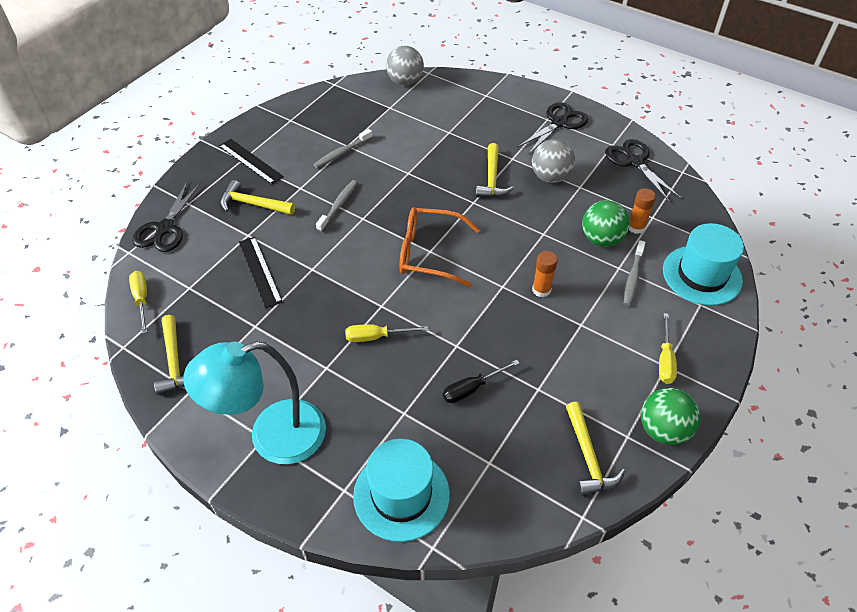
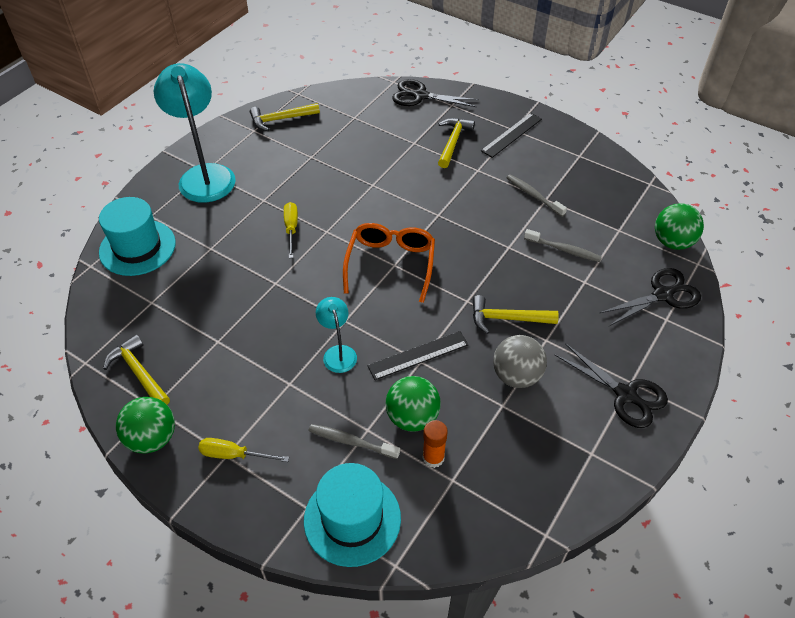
camera: 90 degrees right, 0 degrees up
yellow screwdriver [129,271,147,334] -> none
black ruler [239,237,283,308] -> black ruler moved to [367,331,468,380]
grey toothbrush [316,180,358,232] -> grey toothbrush moved to [524,229,602,262]
grey ball [386,46,424,85] -> green ball [655,203,704,250]
black screwdriver [443,359,520,403] -> none
orange glue stick [532,251,558,297] -> turquoise lamp [316,297,357,373]
yellow hammer [566,402,625,496] -> yellow hammer turned 60 degrees clockwise [103,334,170,405]
black scissors [605,139,681,201] -> black scissors moved to [600,268,701,326]

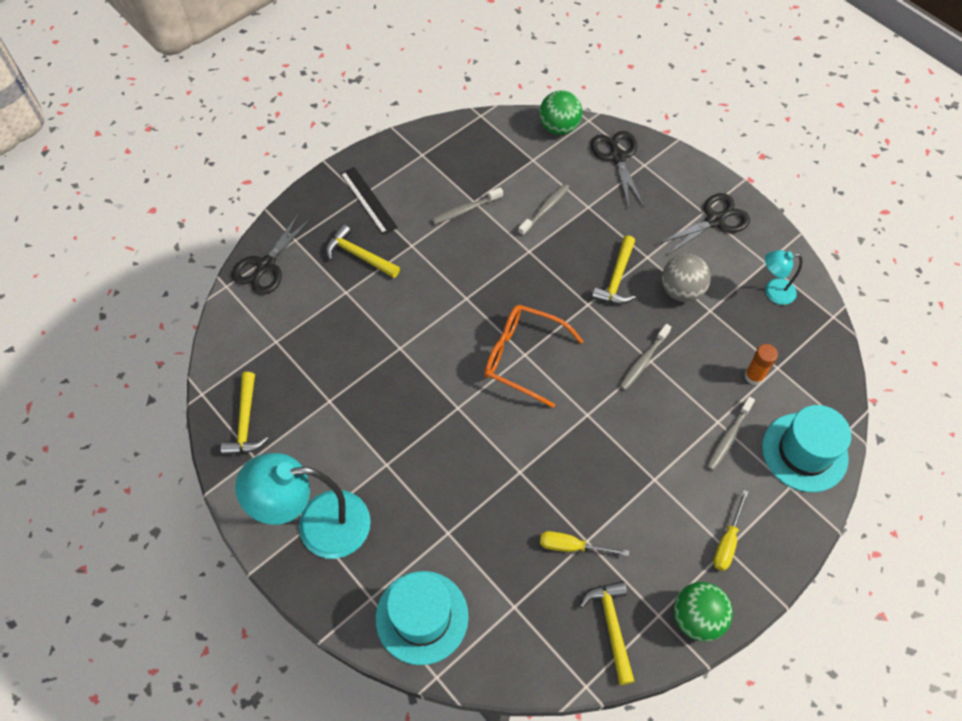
camera: 75 degrees left, 10 degrees up
yellow hammer [103,334,170,405] -> yellow hammer turned 105 degrees clockwise [579,581,635,685]
yellow screwdriver [284,202,298,258] -> yellow screwdriver moved to [540,531,629,556]
turquoise lamp [316,297,357,373] -> turquoise lamp moved to [765,250,803,305]
black ruler [367,331,468,380] -> grey toothbrush [619,324,671,390]
green ball [385,376,441,432] -> none

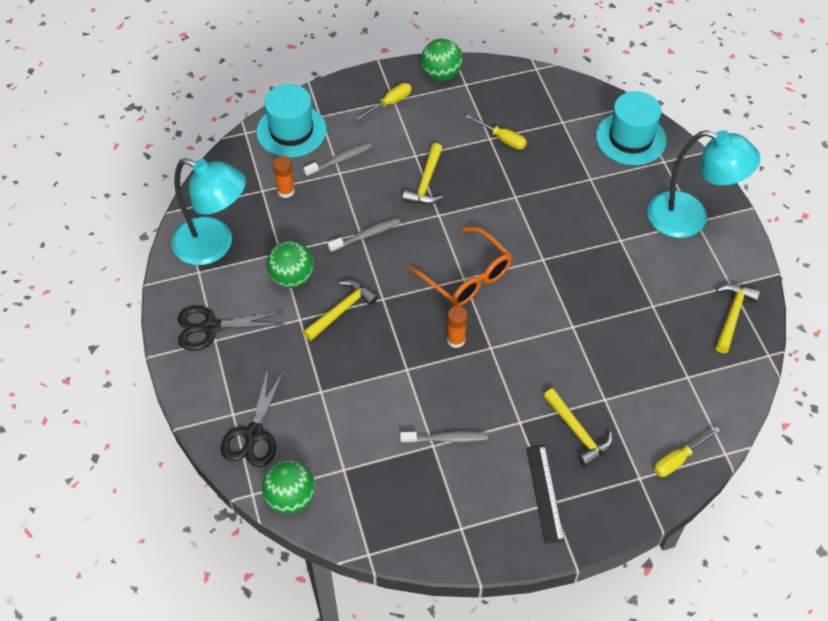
camera: 155 degrees left, 5 degrees down
black scissors [232,213,312,295] -> yellow screwdriver [654,427,720,477]
grey toothbrush [518,184,570,236] -> none
yellow hammer [579,581,635,685] -> yellow hammer moved to [402,143,443,205]
grey ball [662,254,711,302] -> green ball [267,241,314,288]
turquoise lamp [765,250,803,305] -> turquoise lamp [171,158,246,265], size x2.01
none -> orange glue stick [447,306,468,348]

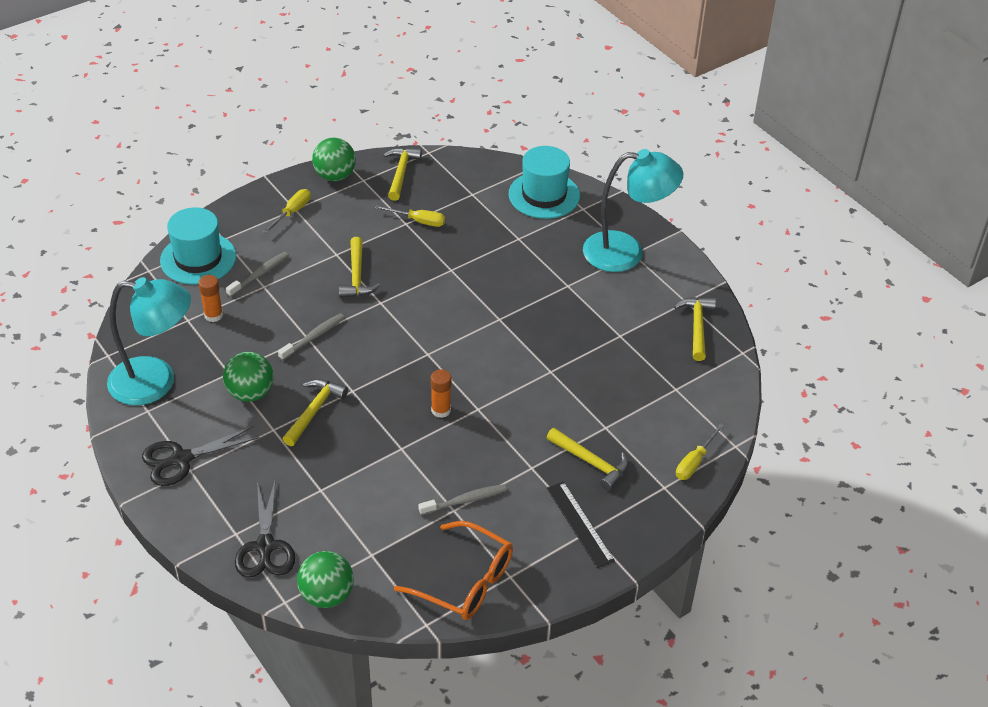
camera: 20 degrees left, 10 degrees down
orange glasses [407,227,512,306] -> orange glasses moved to [394,521,513,620]
none -> yellow hammer [383,147,422,201]

